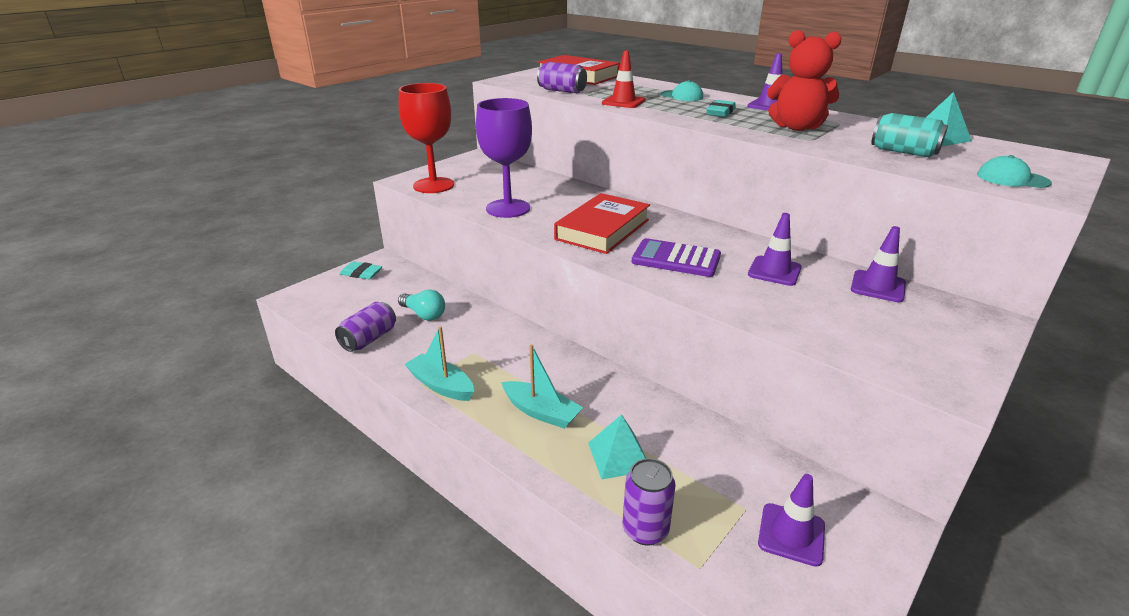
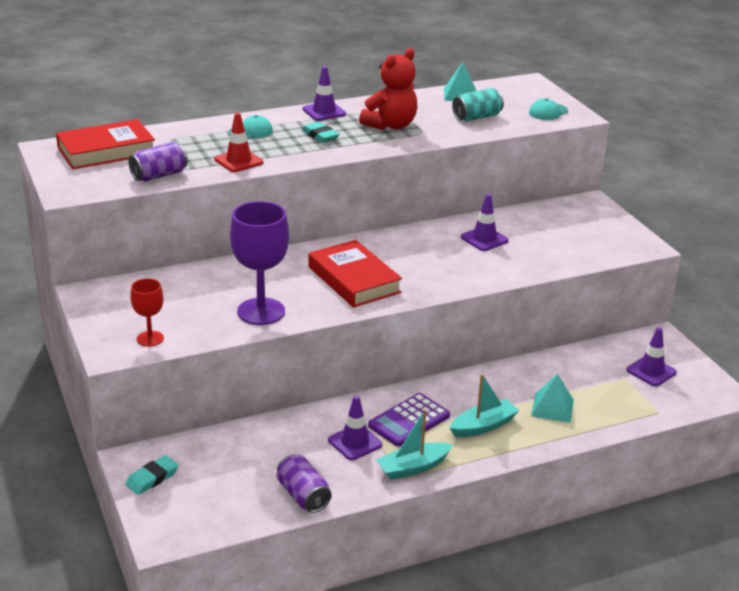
camera: 65 degrees left, 0 degrees up
red goblet [398,83,454,193] -> red goblet [130,278,164,347], size x0.54
turquoise light bulb [398,290,445,321] -> none
purple can [622,458,676,545] -> none
purple calculator [632,238,721,277] -> purple calculator moved to [368,393,450,447]
purple traffic cone [851,226,906,302] -> purple traffic cone moved to [328,395,382,460]

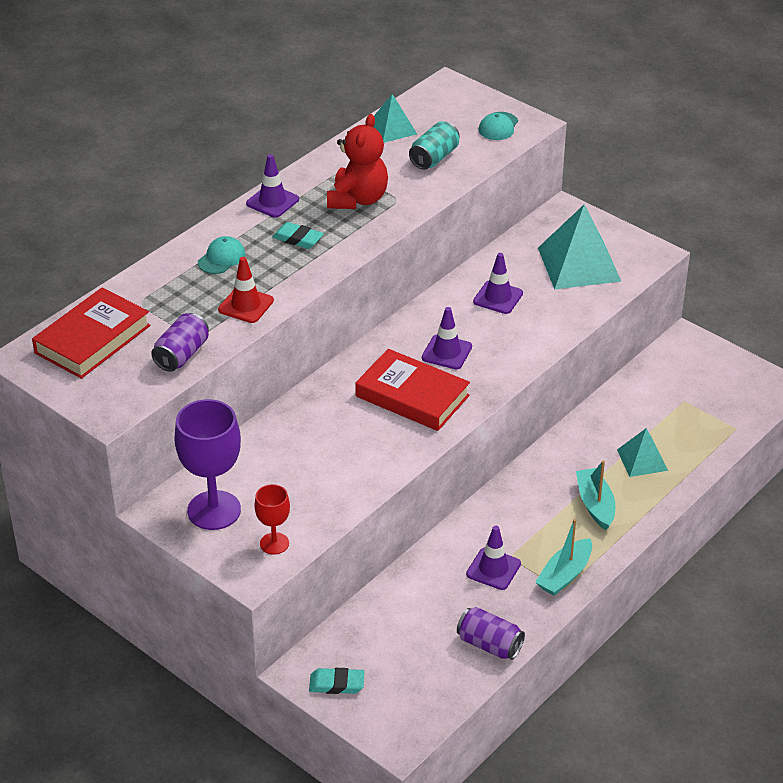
camera: 25 degrees left, 10 degrees up
turquoise eraser [125,455,179,495] -> turquoise eraser turned 75 degrees clockwise [309,668,365,694]
purple goblet [230,201,289,325] -> purple goblet moved to [175,399,241,530]
purple calculator [368,393,450,447] -> none
turquoise boat [450,374,519,437] -> turquoise boat turned 45 degrees counterclockwise [576,460,615,530]
purple traffic cone [626,327,677,386] -> purple traffic cone moved to [422,307,472,369]
none -> turquoise pyramid [538,204,621,289]

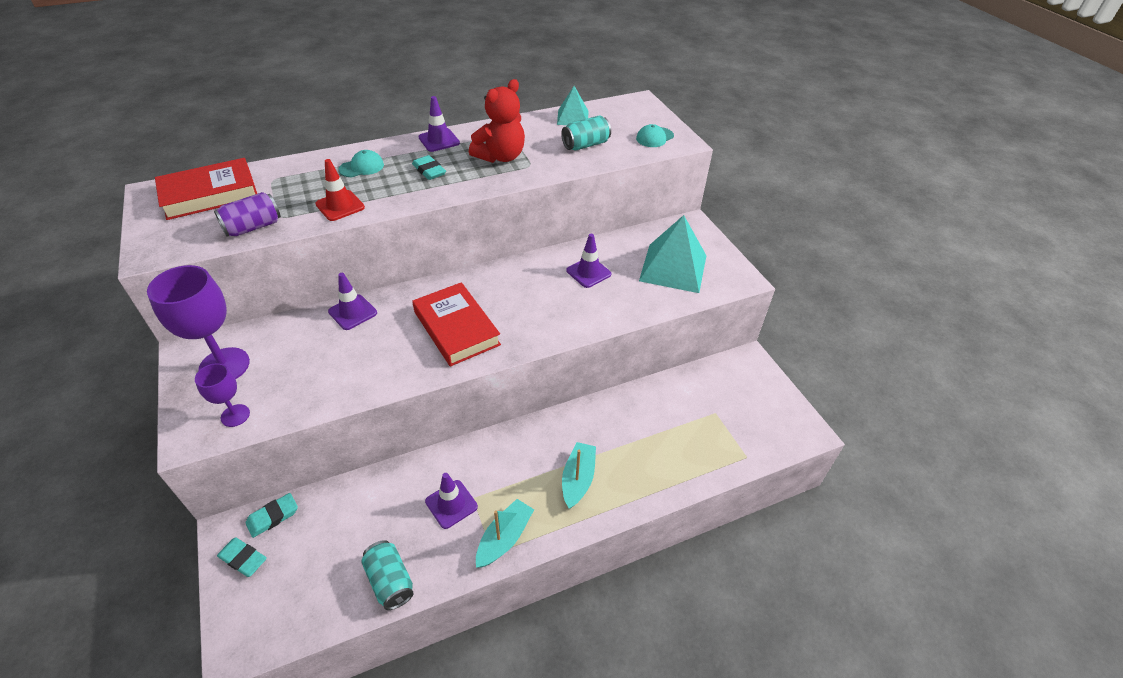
camera: 25 degrees right, 5 degrees up
red goblet [254,484,290,555] -> purple goblet [195,363,250,427]
purple traffic cone [422,307,472,369] -> purple traffic cone moved to [328,273,377,330]
purple can [457,607,525,660] -> turquoise can [361,540,414,610]
turquoise boat [535,519,592,596] -> turquoise boat turned 150 degrees clockwise [476,499,534,568]
turquoise pyramid [617,428,668,477] -> none
none -> turquoise eraser [246,493,298,538]

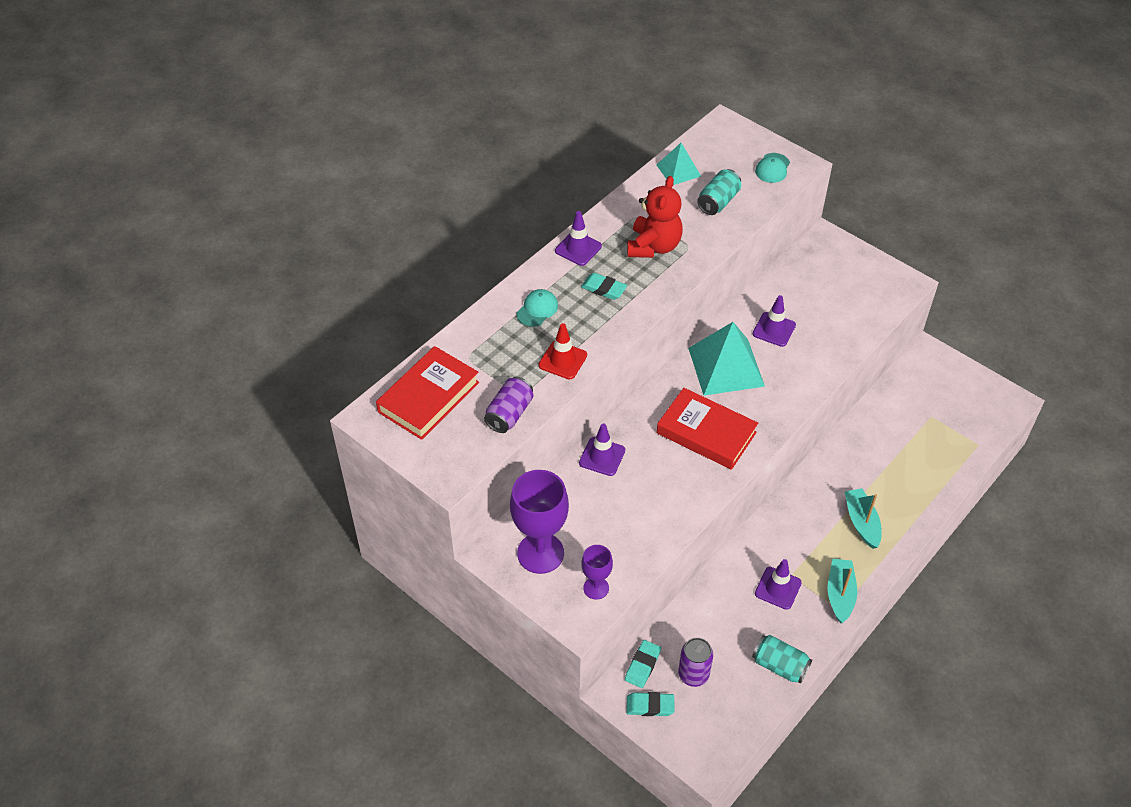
camera: 25 degrees left, 5 degrees up
turquoise pyramid [639,215,706,293] -> turquoise pyramid moved to [688,322,765,396]
none -> purple can [678,638,713,687]

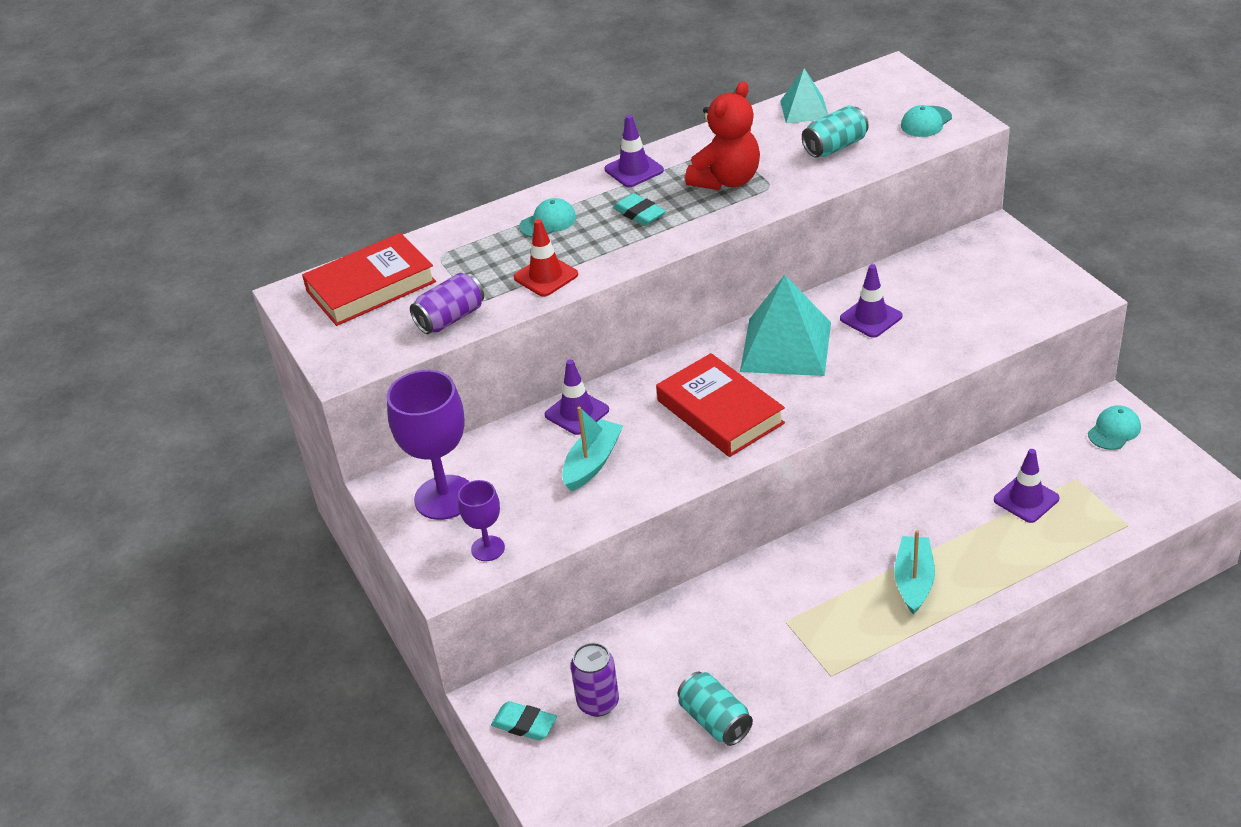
camera: 25 degrees right, 10 degrees down
turquoise eraser [625,640,661,688] -> none
purple traffic cone [755,559,802,610] -> purple traffic cone moved to [994,449,1059,523]
turquoise boat [828,559,857,623] -> turquoise boat moved to [562,407,623,491]
none -> turquoise cap [1088,406,1141,450]

